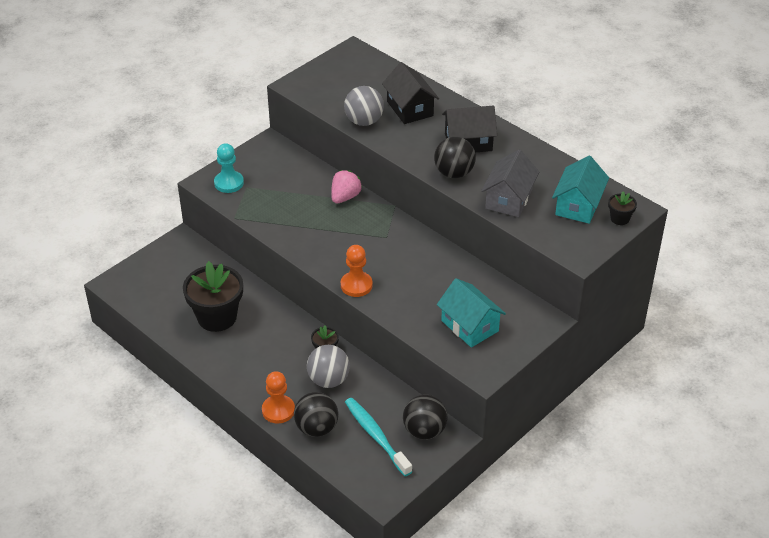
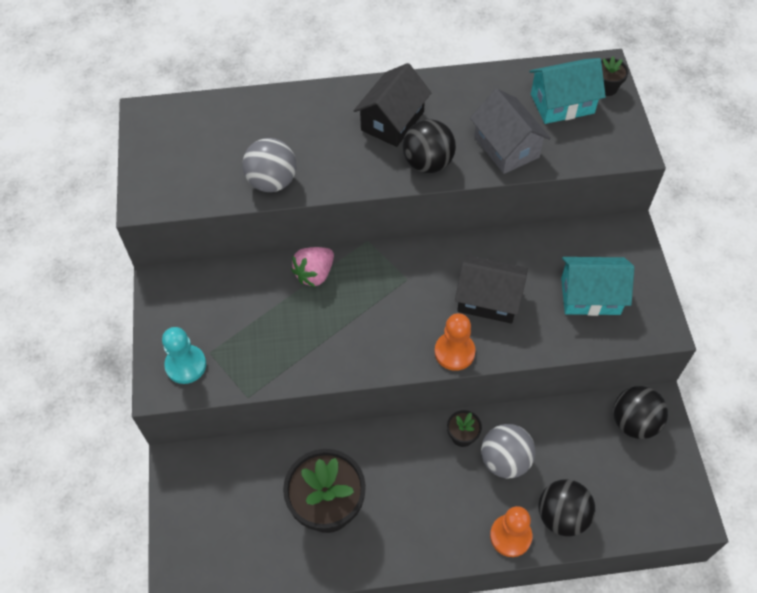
camera: 50 degrees left, 15 degrees up
pink strawberry [331,170,363,203] -> pink strawberry turned 120 degrees counterclockwise [291,247,334,287]
turquoise toothbrush [345,398,412,476] -> none
black house [382,62,439,124] -> black house moved to [455,255,528,324]
turquoise house [552,156,609,224] -> turquoise house turned 75 degrees counterclockwise [530,58,606,124]

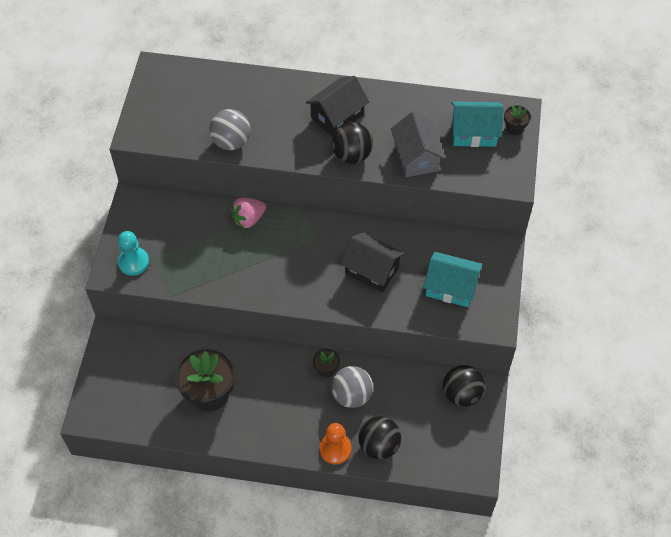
camera: 15 degrees right, 0 degrees up
orange pawn [435,313,476,371] -> none

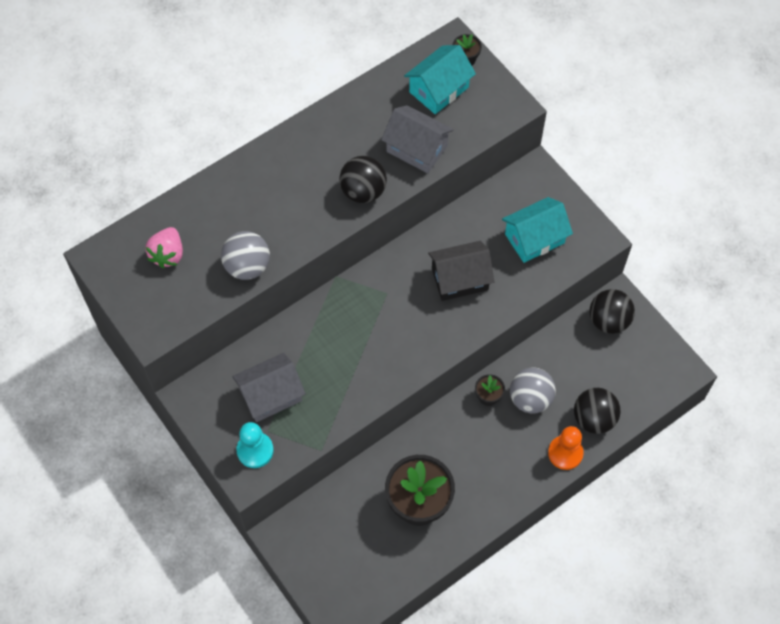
camera: 45 degrees left, 5 degrees up
pink strawberry [231,198,266,228] -> pink strawberry moved to [145,227,183,268]
black house [306,76,369,137] -> none
none -> grey house [232,353,306,422]

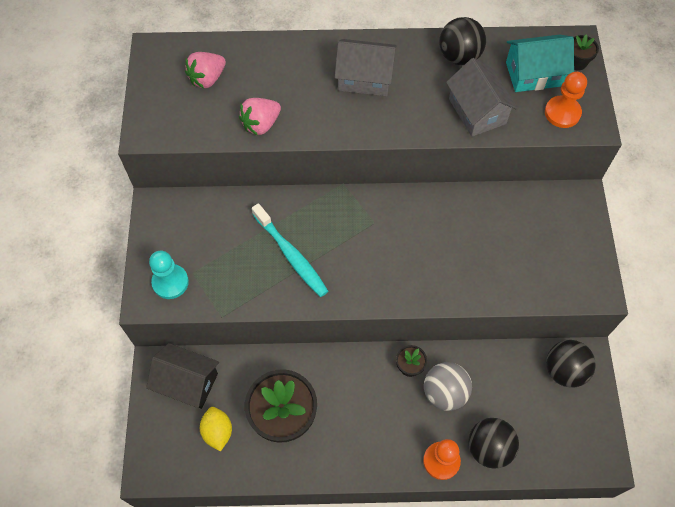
camera: 35 degrees right, 0 degrees up
grey ball [221,231,270,280] -> pink strawberry [239,98,281,136]
grey house [232,353,306,422] -> grey house moved to [334,39,397,96]
black ball [339,156,387,203] -> black ball moved to [439,17,486,65]
black house [428,241,495,301] -> black house moved to [146,343,219,409]
turquoise house [502,197,573,263] -> none
none -> yellow lemon [200,407,232,452]
none -> turquoise toothbrush [252,203,328,297]
none -> orange pawn [545,72,587,128]

